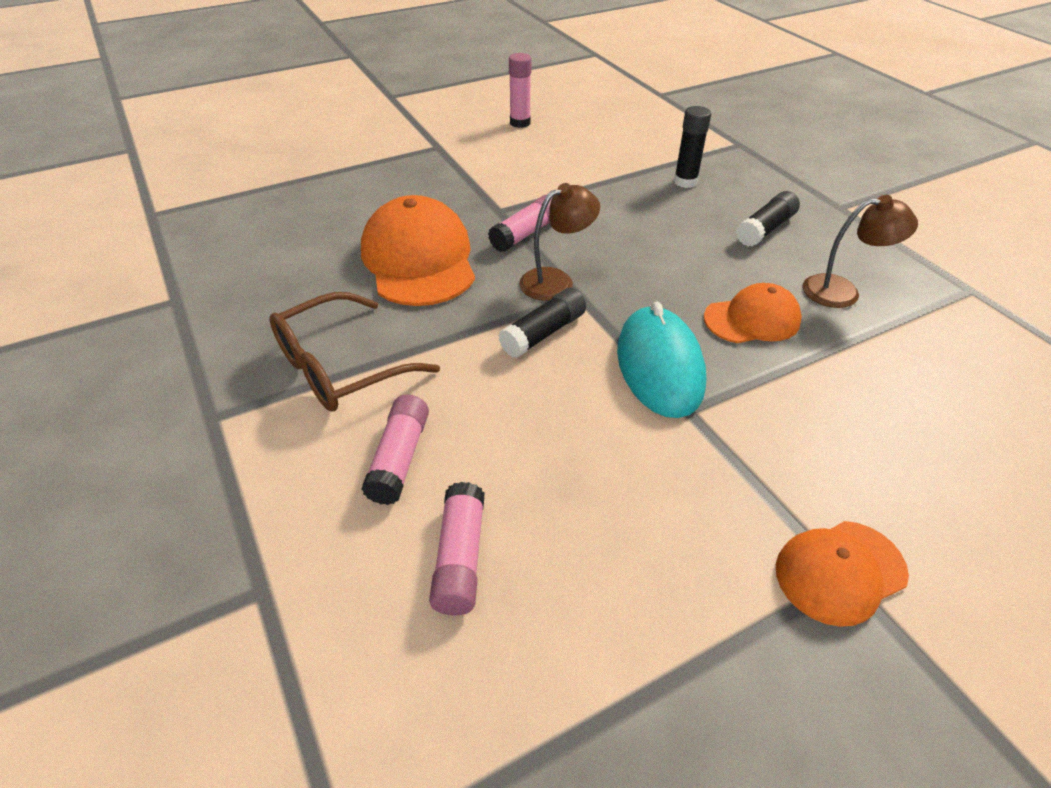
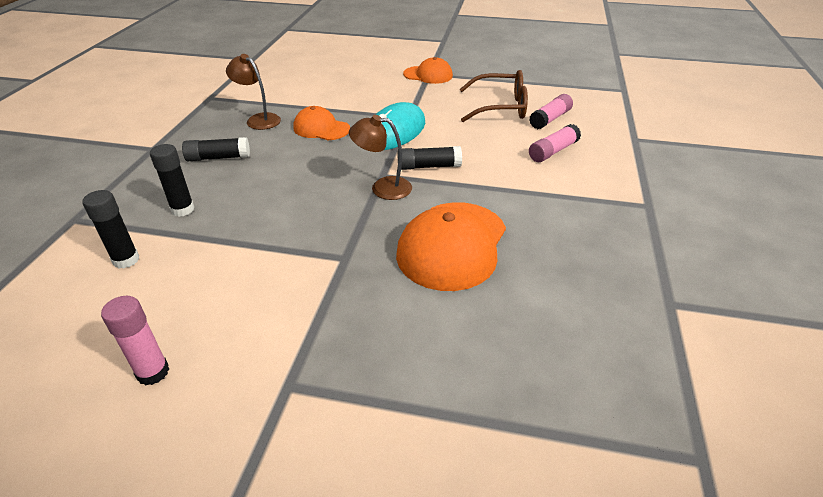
camera: 140 degrees left, 5 degrees down
brown glasses [269,292,440,412] -> brown glasses moved to [460,70,528,122]
pink glue stick [488,195,553,252] -> none
none -> black glue stick [82,190,139,269]

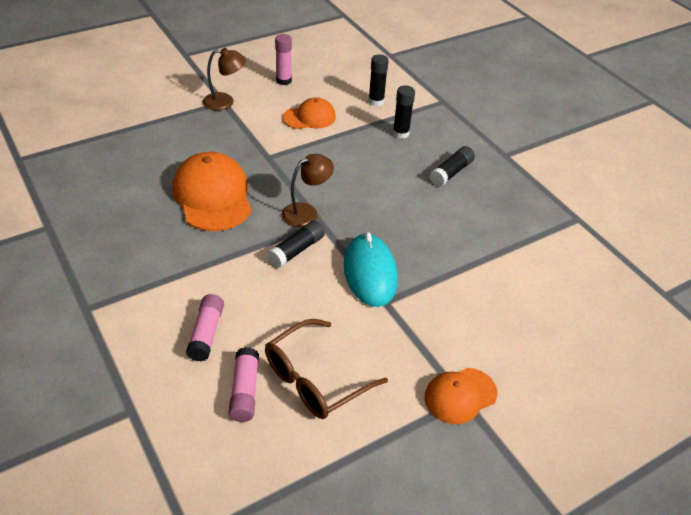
camera: 135 degrees right, 5 degrees up
brown lamp [226,54,281,130] -> brown lamp moved to [203,48,246,111]
orange cap [293,106,350,140] -> orange cap moved to [283,97,336,129]

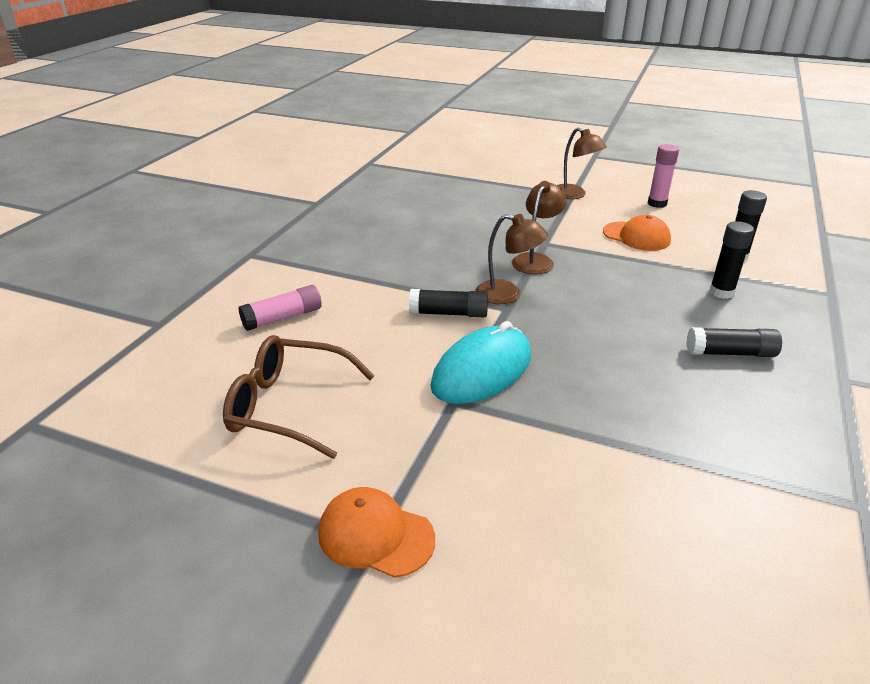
camera: 55 degrees right, 10 degrees down
orange cap [172,152,252,231] -> none
pink glue stick [228,347,259,422] -> none
none -> brown lamp [512,181,566,274]

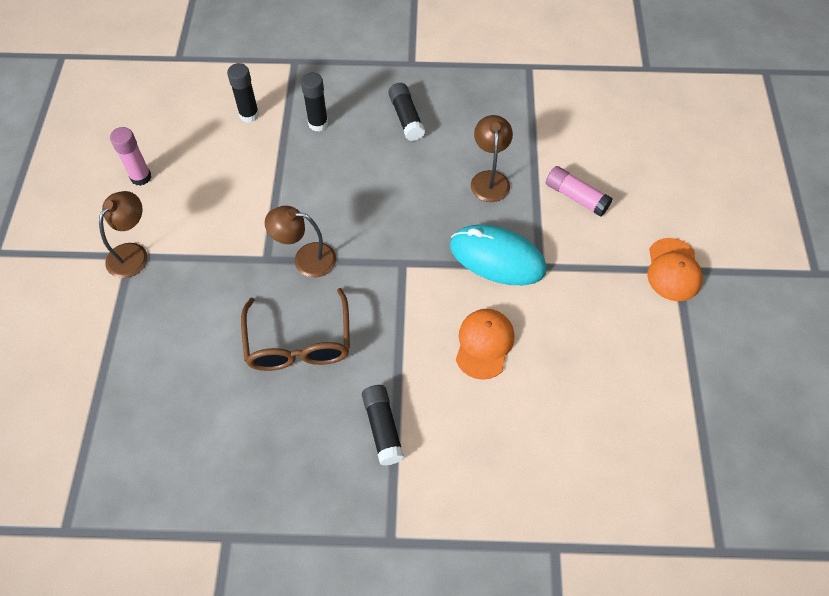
camera: 110 degrees left, 25 degrees up
brown glasses [223,335,374,459] -> brown glasses moved to [241,288,350,371]
pink glue stick [238,285,322,331] -> pink glue stick moved to [546,166,613,217]
black glue stick [409,289,488,317] -> black glue stick moved to [362,385,405,466]
brown lamp [475,214,548,304] -> brown lamp moved to [471,115,513,202]
orange cap [603,215,671,251] -> orange cap moved to [456,309,515,380]

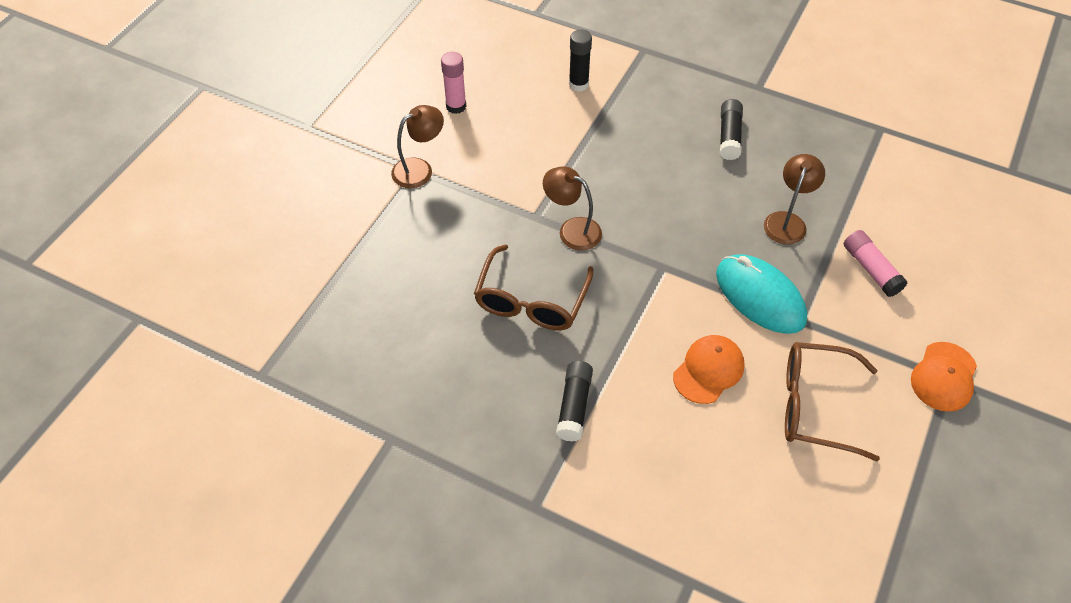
camera: 25 degrees right, 5 degrees down
black glue stick [301,72,328,131] -> none
none -> brown glasses [785,342,880,462]

